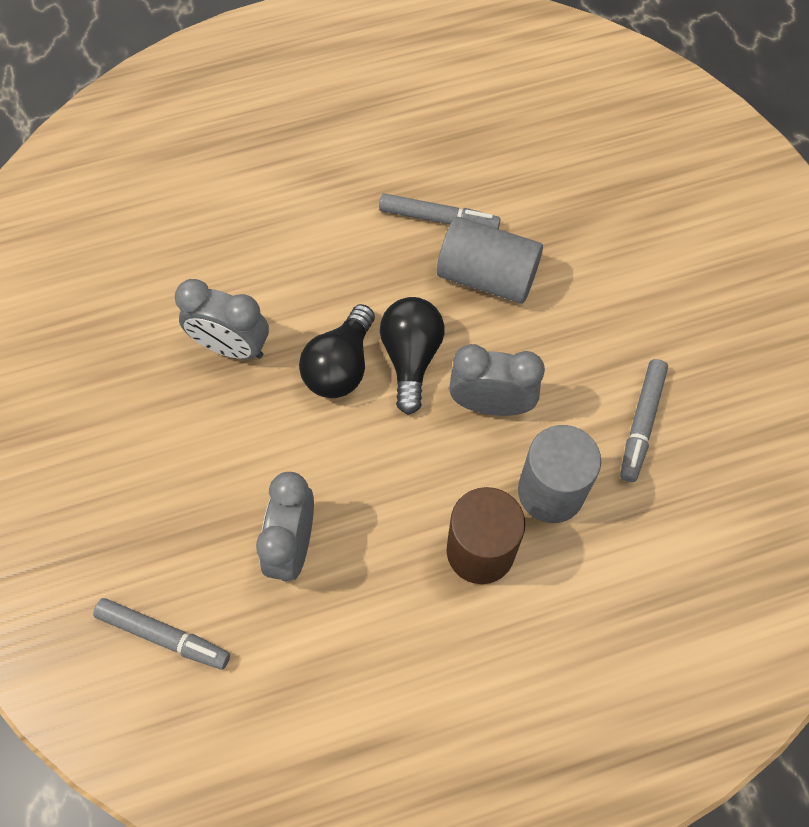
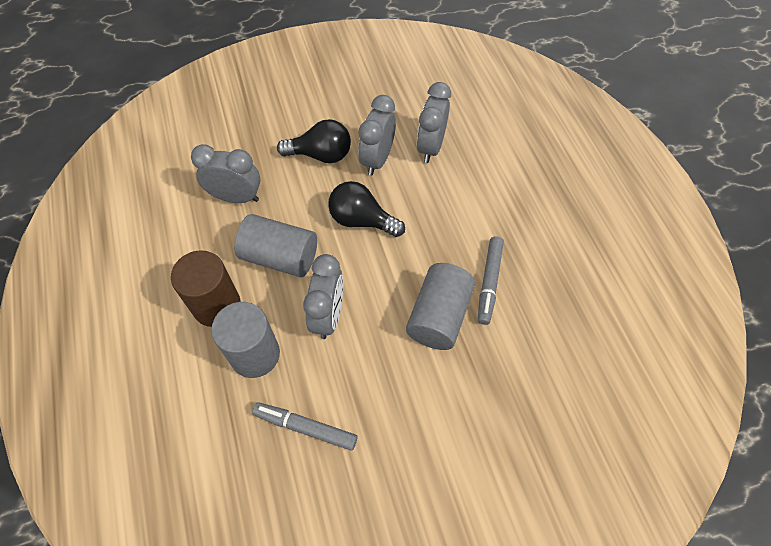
camera: 90 degrees right, 5 degrees down
grey marker [93,598,230,669] -> none
black light bulb [380,297,444,415] -> black light bulb moved to [277,119,351,163]
none -> grey cylinder [234,214,317,277]
none -> grey clock [417,82,451,163]

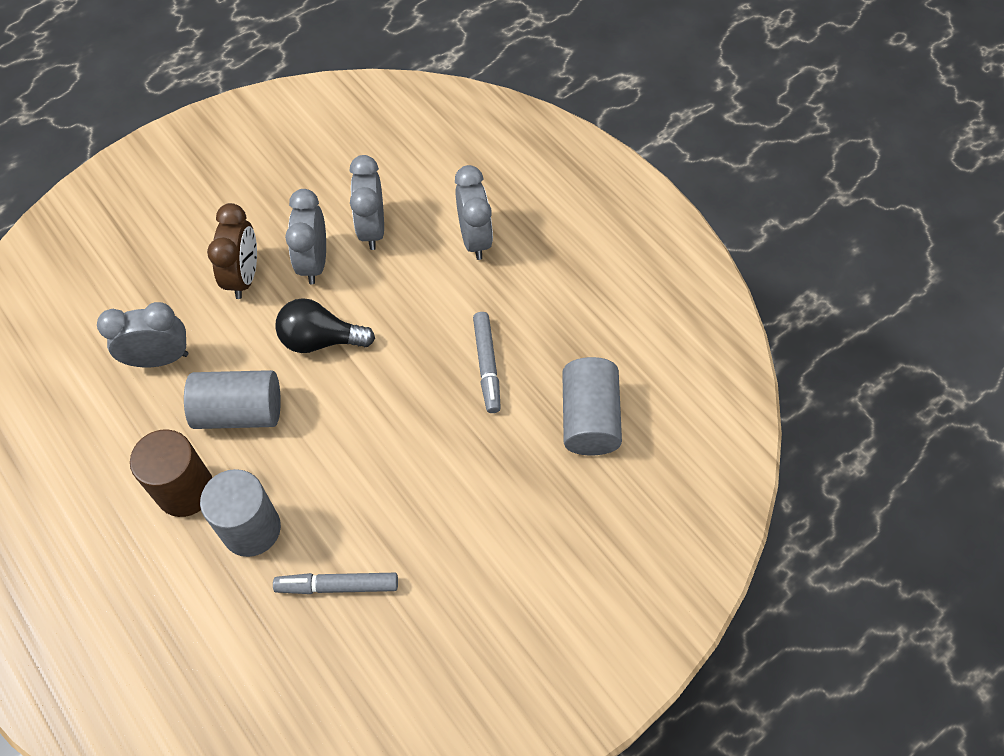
camera: 20 degrees left, 0 degrees up
black light bulb [277,119,351,163] -> brown clock [207,203,257,299]
grey clock [303,254,343,339] -> grey clock moved to [455,165,493,260]
grey cylinder [406,263,475,350] -> grey cylinder moved to [562,357,622,455]

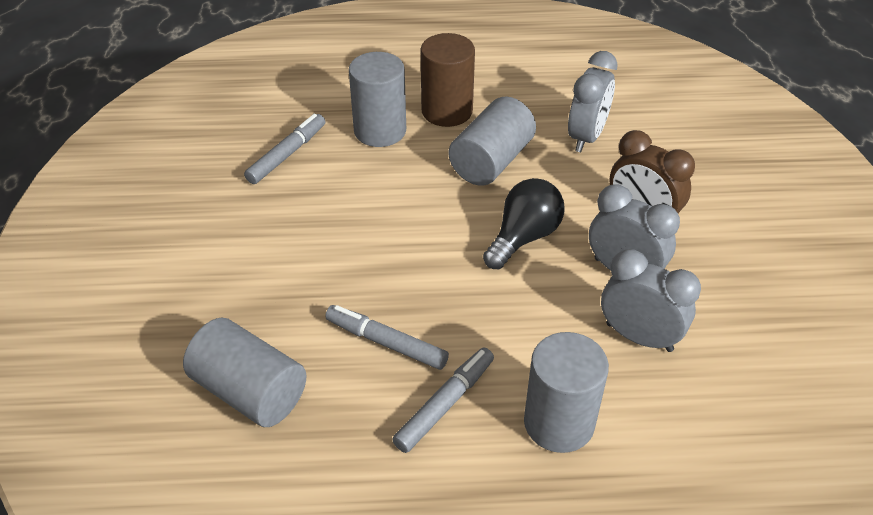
camera: 125 degrees right, 15 degrees down
grey clock [455,165,493,260] -> grey cylinder [524,332,609,453]
none -> grey marker [392,347,494,453]

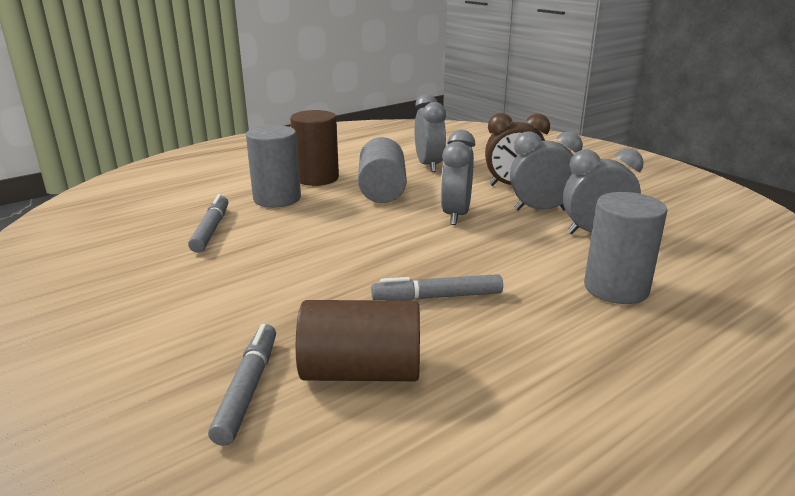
camera: 35 degrees left, 20 degrees down
grey cylinder [183,318,307,427] -> brown cylinder [296,300,420,381]
grey marker [392,347,494,453] -> grey marker moved to [208,324,276,446]
black light bulb [483,178,565,269] -> grey clock [441,130,475,225]

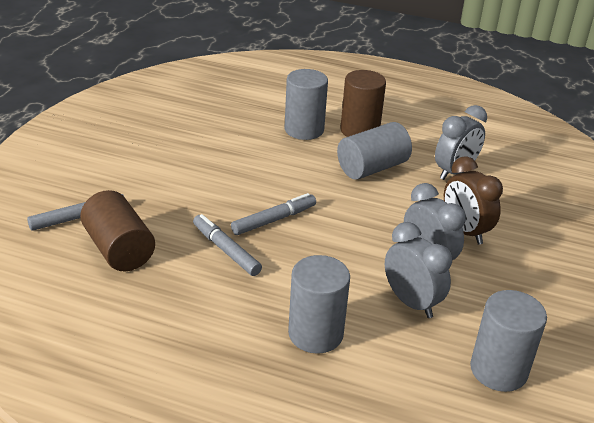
camera: 55 degrees right, 10 degrees up
grey marker [188,194,228,253] -> grey marker moved to [231,193,316,235]
grey clock [441,130,475,225] -> none
none -> grey cylinder [470,290,547,392]

